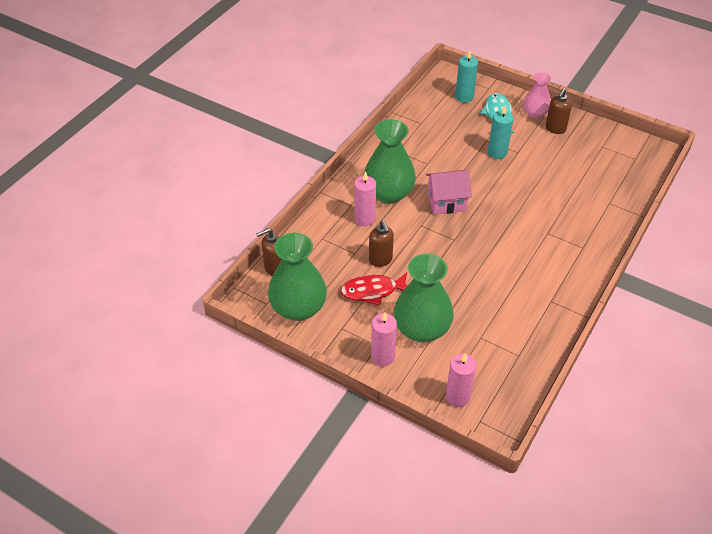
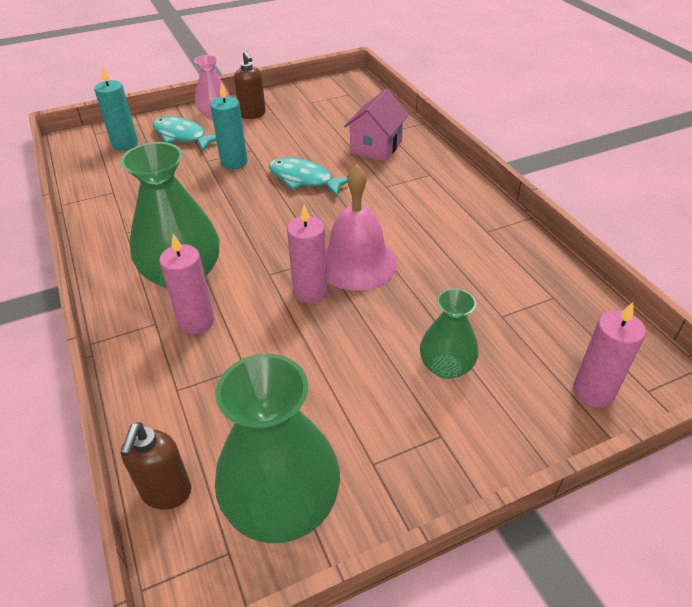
camera: 55 degrees left, 5 degrees down
red fish [340,272,407,306] -> none
brown soap dispenser [369,220,394,267] -> none
pink candle [371,312,397,366] -> pink candle moved to [287,204,328,303]
green vase [394,253,453,342] -> green vase [420,288,479,379], size x0.58
pink house [426,170,472,215] -> pink house moved to [344,89,409,162]
none -> turquoise fish [269,158,348,197]
none -> pink bell [326,164,397,290]

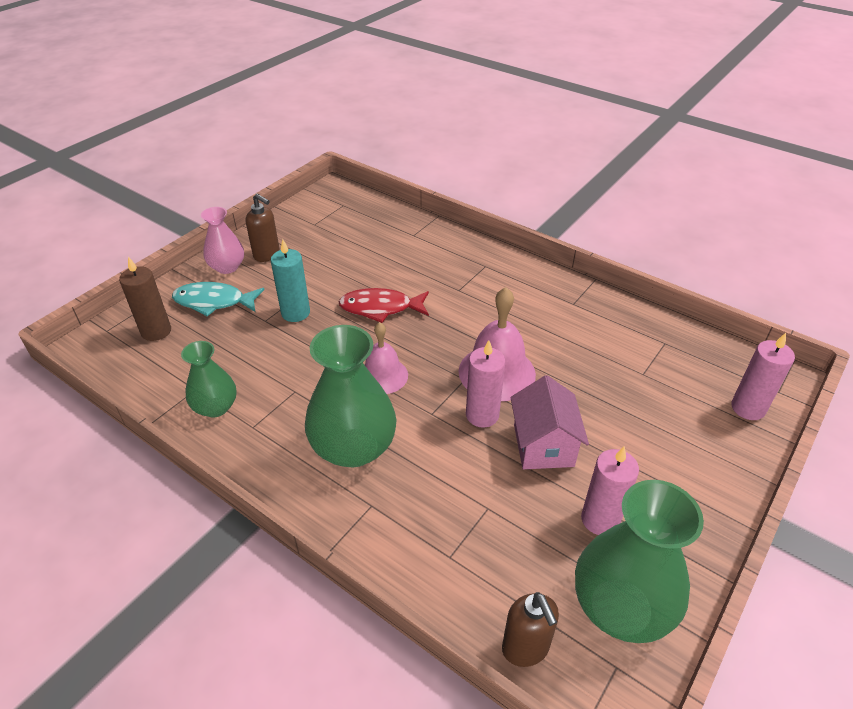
camera: 30 degrees left, 0 degrees up
turquoise candle [94,67,138,151] -> brown candle [119,257,171,341]
pink candle [159,234,214,334] -> pink candle moved to [581,447,639,535]
turquoise fish [269,158,348,197] -> red fish [339,288,429,323]
pink house [344,89,409,162] -> pink house moved to [510,375,589,469]
green vase [420,288,479,379] -> green vase moved to [181,341,237,418]
none -> pink bell [365,322,408,394]

